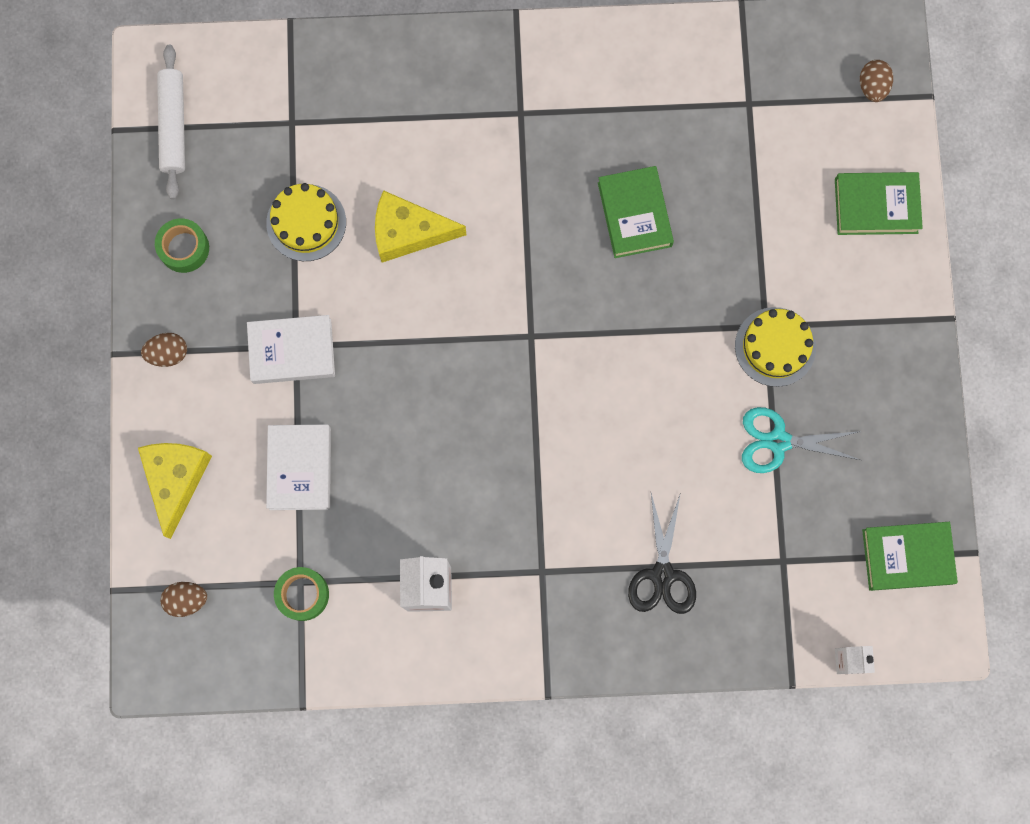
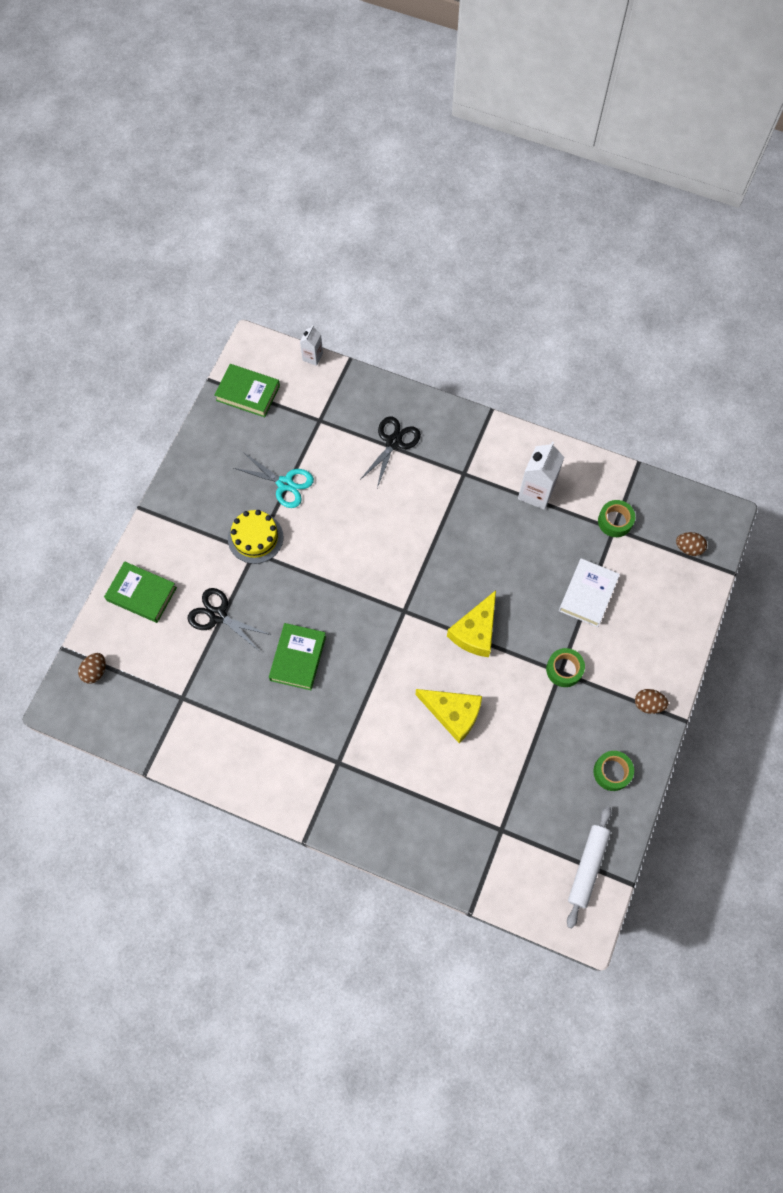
camera: 155 degrees left, 10 degrees down
yellow cheese [138,443,212,539] -> yellow cheese moved to [447,590,496,657]
white book [247,315,335,384] -> green tape [546,648,585,687]
yellow cake [266,183,346,261] -> none
none -> black scissors [187,588,271,650]

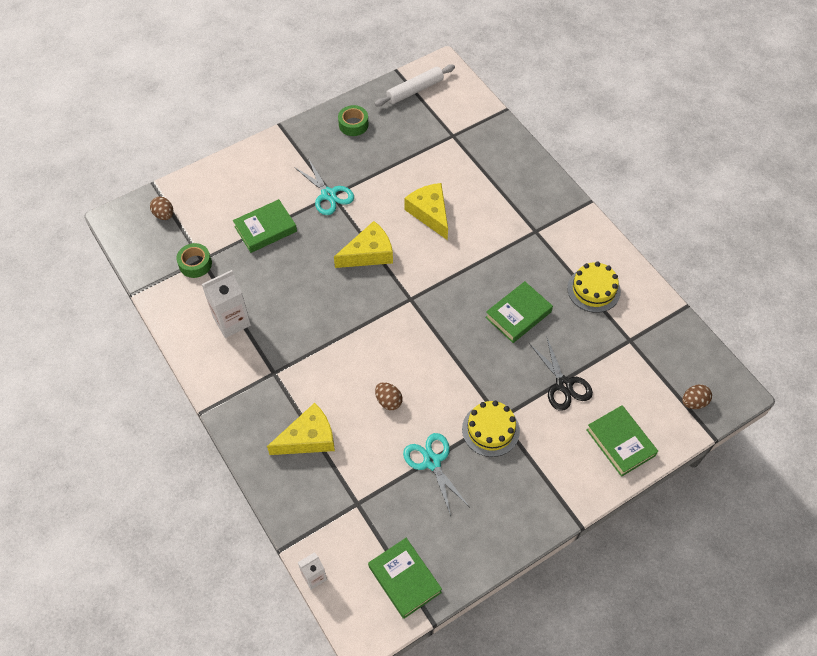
camera: 145 degrees left, 10 degrees down
black scissors [360,417,421,488] -> yellow cheese [267,403,335,455]
green tape [546,648,585,687] -> turquoise scissors [294,158,354,215]
white book [559,558,620,627] -> green book [233,199,297,253]
brown egg [635,689,668,714] -> brown egg moved to [375,382,403,410]
none -> yellow cake [567,262,621,313]

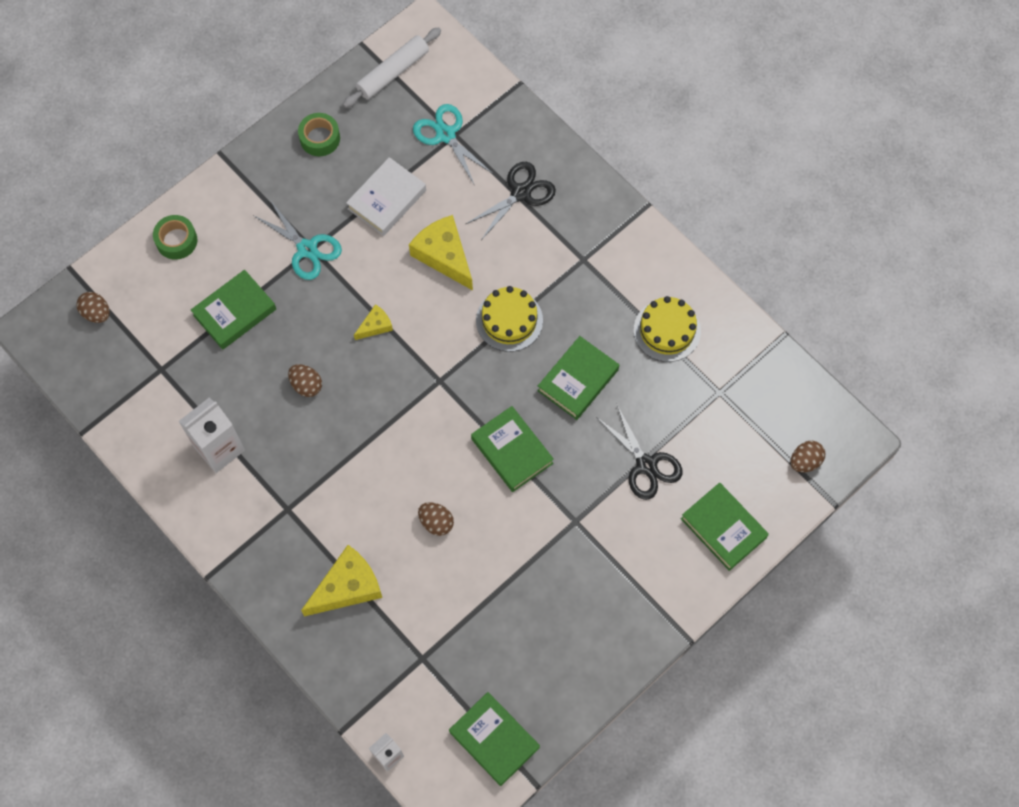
camera: 10 degrees left, 10 degrees up
green tape [176,243,212,278] -> green tape moved to [153,215,197,260]
yellow cheese [334,221,393,268] -> yellow cheese [354,304,393,340], size x0.52
turquoise scissors [403,433,469,516] -> turquoise scissors moved to [413,104,493,186]
yellow cake [462,401,520,457] -> yellow cake moved to [476,286,543,352]
none -> brown egg [288,364,322,397]
none -> white book [346,157,426,236]
none -> black scissors [466,162,556,240]
none -> green book [471,406,554,492]

